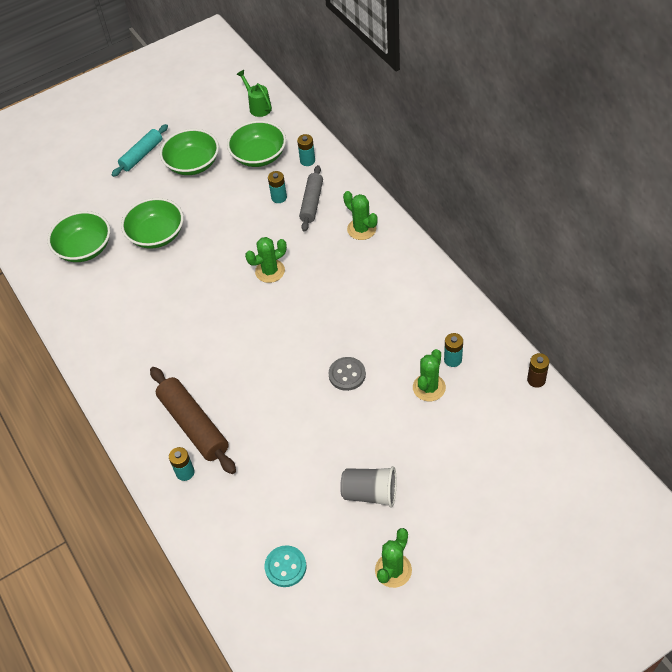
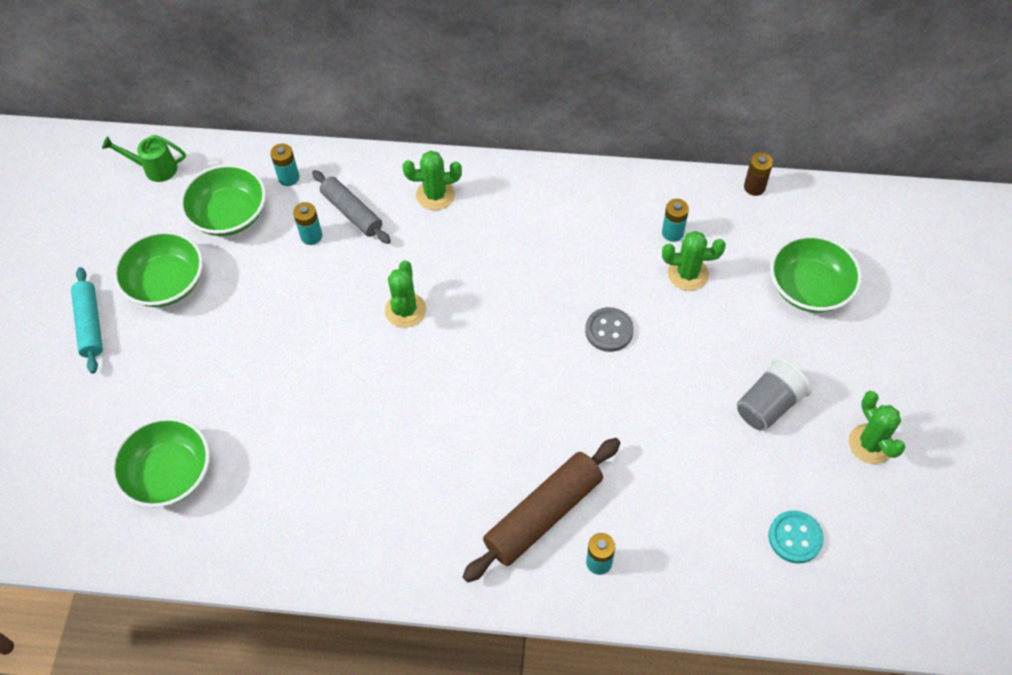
camera: 55 degrees left, 5 degrees up
green bowl [121,198,183,249] -> green bowl moved to [770,235,862,313]
brown rolling pin [150,367,236,474] -> brown rolling pin turned 45 degrees counterclockwise [463,438,620,582]
green cactus [413,349,446,401] -> green cactus turned 60 degrees counterclockwise [662,231,726,291]

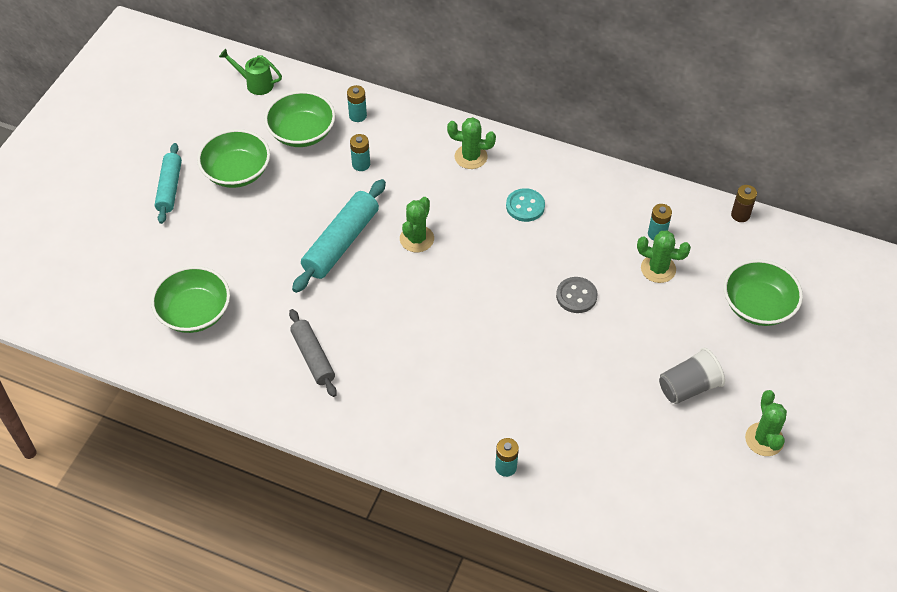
camera: 15 degrees right, 5 degrees down
grey rolling pin [312,170,391,244] -> grey rolling pin moved to [289,309,337,397]
brown rolling pin [463,438,620,582] -> none
turquoise button [768,510,824,564] -> turquoise button moved to [506,188,545,222]
none -> turquoise rolling pin [292,179,386,293]

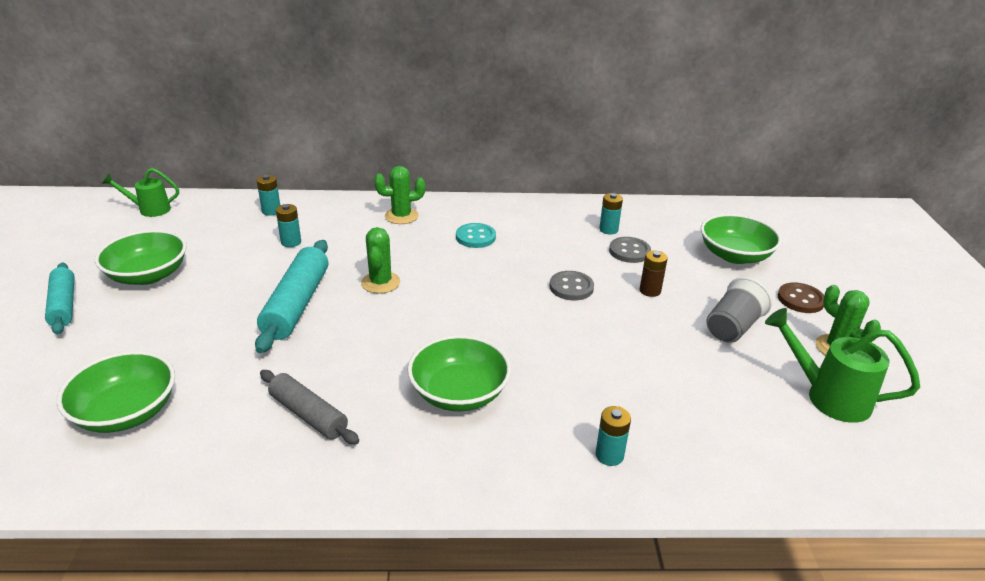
camera: 25 degrees left, 20 degrees down
green bowl [264,91,335,147] -> green bowl moved to [407,335,511,412]
green cactus [637,231,691,283] -> grey button [609,237,651,263]
brown battery [731,185,757,222] -> brown battery moved to [640,250,668,297]
none -> green watering can [765,308,920,423]
none -> brown button [778,282,824,313]

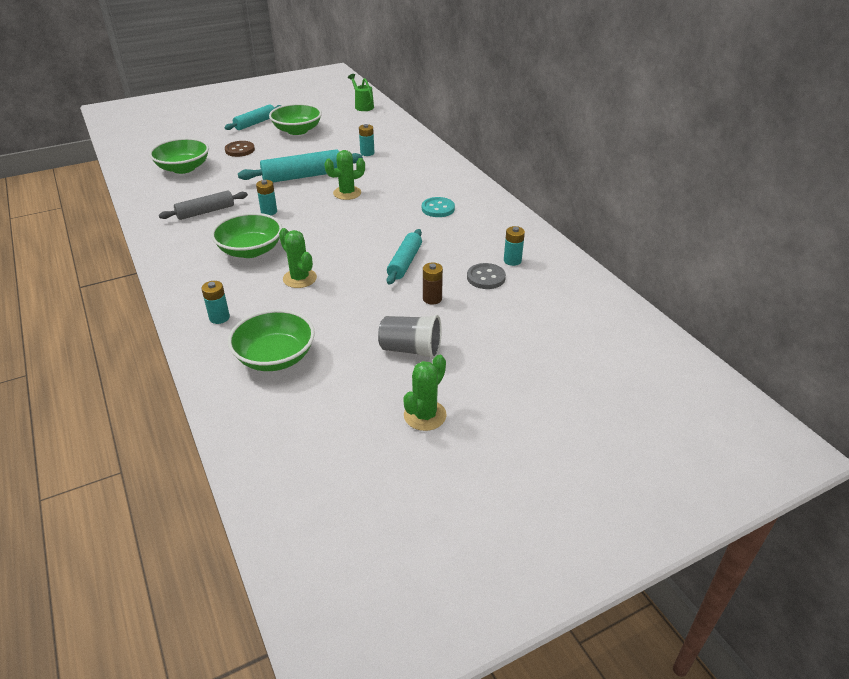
camera: 65 degrees right, 5 degrees up
turquoise battery [257,175,280,216] -> turquoise battery moved to [256,180,277,215]
grey rolling pin [260,370,359,445] -> grey rolling pin turned 45 degrees clockwise [159,190,248,220]
green cactus [374,166,425,224] -> green cactus moved to [279,228,317,288]
grey button [549,271,594,300] -> turquoise rolling pin [387,229,422,285]
green bowl [701,214,782,264] -> green bowl moved to [228,310,315,371]
green watering can [765,308,920,423] -> none
brown button [778,282,824,313] -> brown button moved to [225,141,255,157]

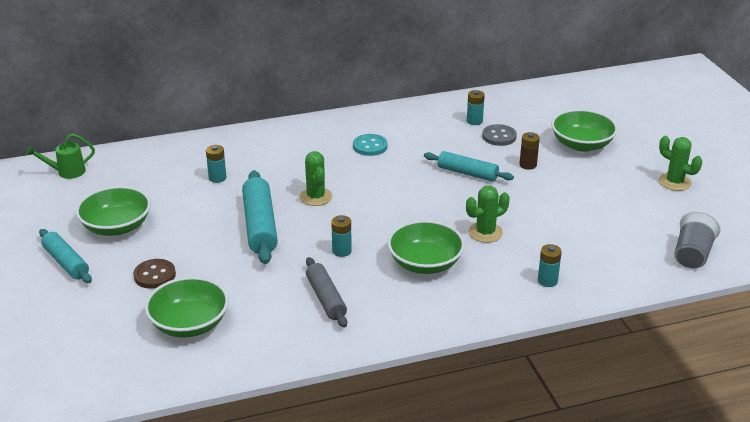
camera: 80 degrees left, 5 degrees down
green bowl [228,310,315,371] -> green bowl moved to [551,109,618,152]
grey cup [378,315,442,359] -> grey cup moved to [675,211,721,268]

